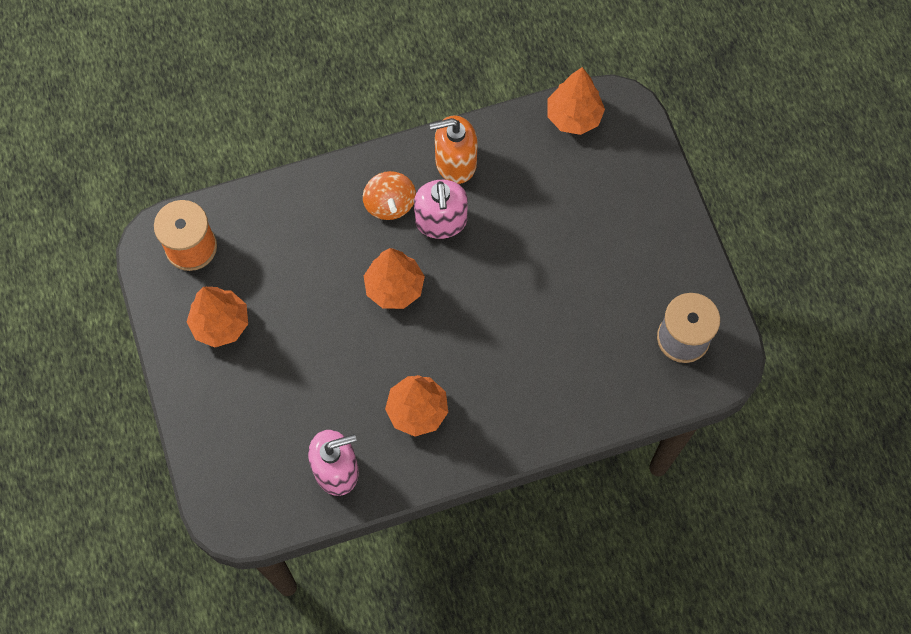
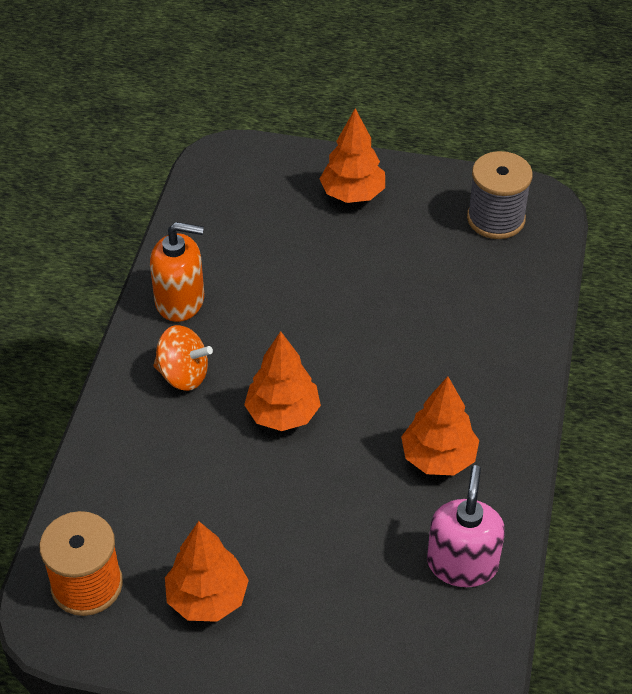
camera: 60 degrees left, 20 degrees down
pink soap dispenser [414,180,468,239] -> none
orange soap dispenser [430,116,478,184] -> orange soap dispenser turned 105 degrees counterclockwise [150,222,204,322]
orange tree [547,67,605,135] -> orange tree moved to [320,108,385,203]

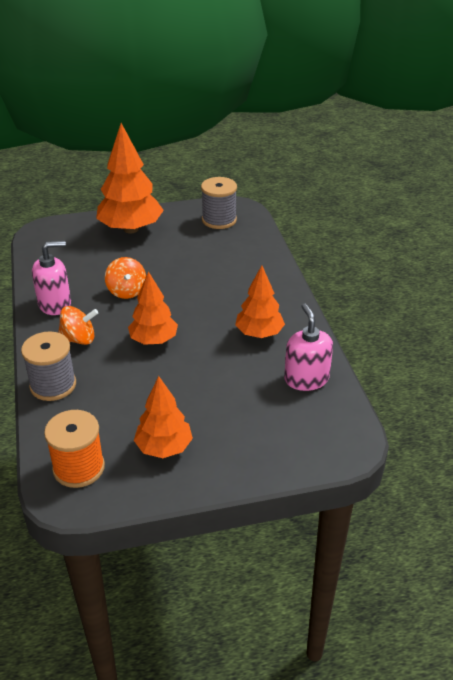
camera: 25 degrees left, 10 degrees down
orange soap dispenser [150,222,204,322] -> pink soap dispenser [32,241,71,315]
orange tree [320,108,385,203] -> orange tree [96,123,164,233], size x1.62
none -> grey spool [21,332,76,401]
none -> orange spinning top [105,257,146,299]

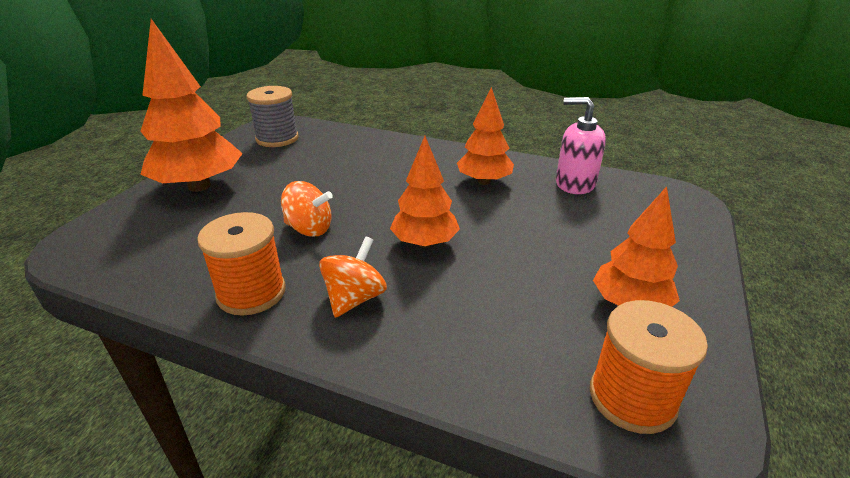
camera: 55 degrees left, 5 degrees down
grey spool [21,332,76,401] -> none
pink soap dispenser [32,241,71,315] -> orange spool [197,212,286,316]

